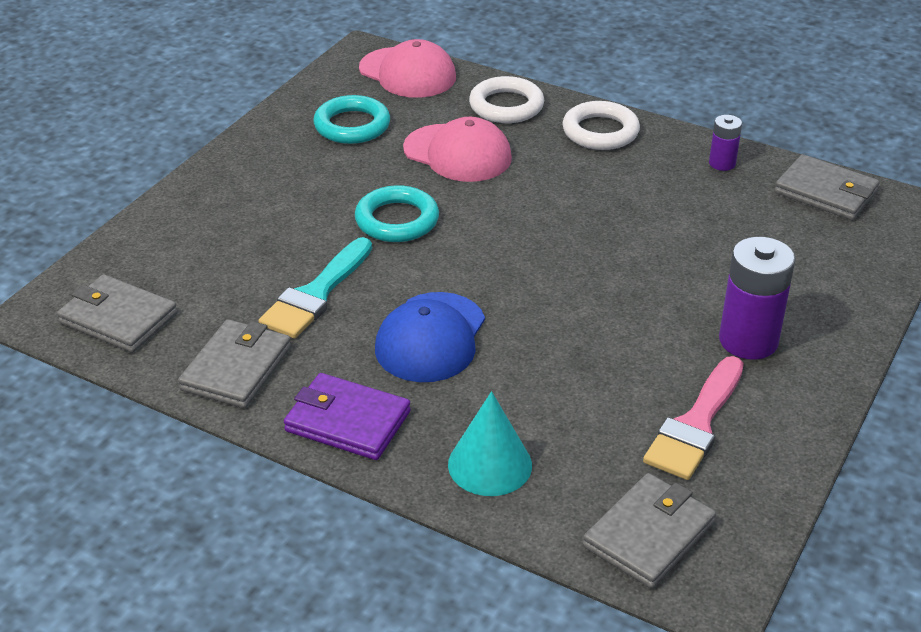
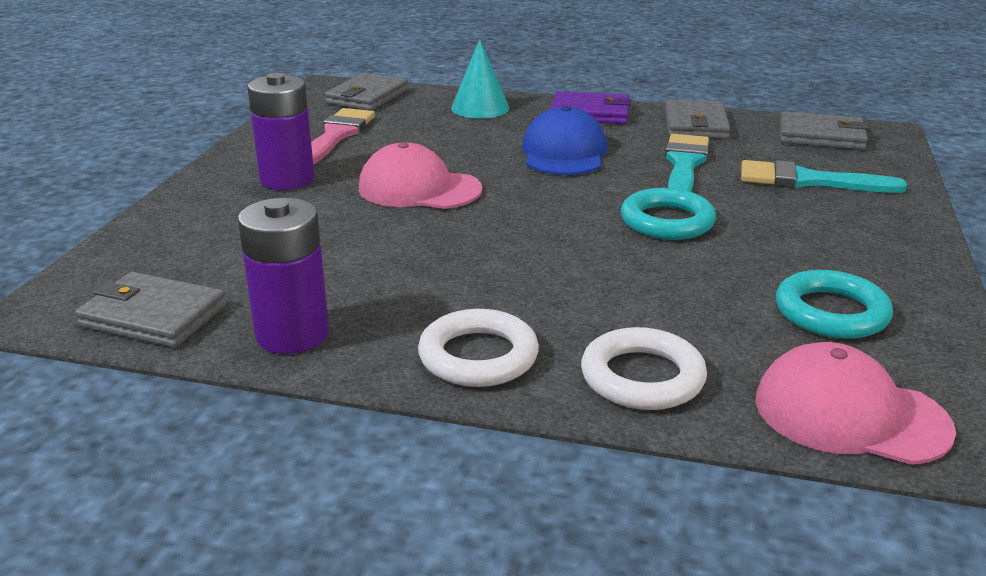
camera: 165 degrees right, 10 degrees down
pink cap [403,117,512,182] -> pink cap moved to [359,142,482,209]
purple battery [709,115,742,171] -> purple battery [238,198,329,354], size x1.88
none -> turquoise brush [741,160,907,193]

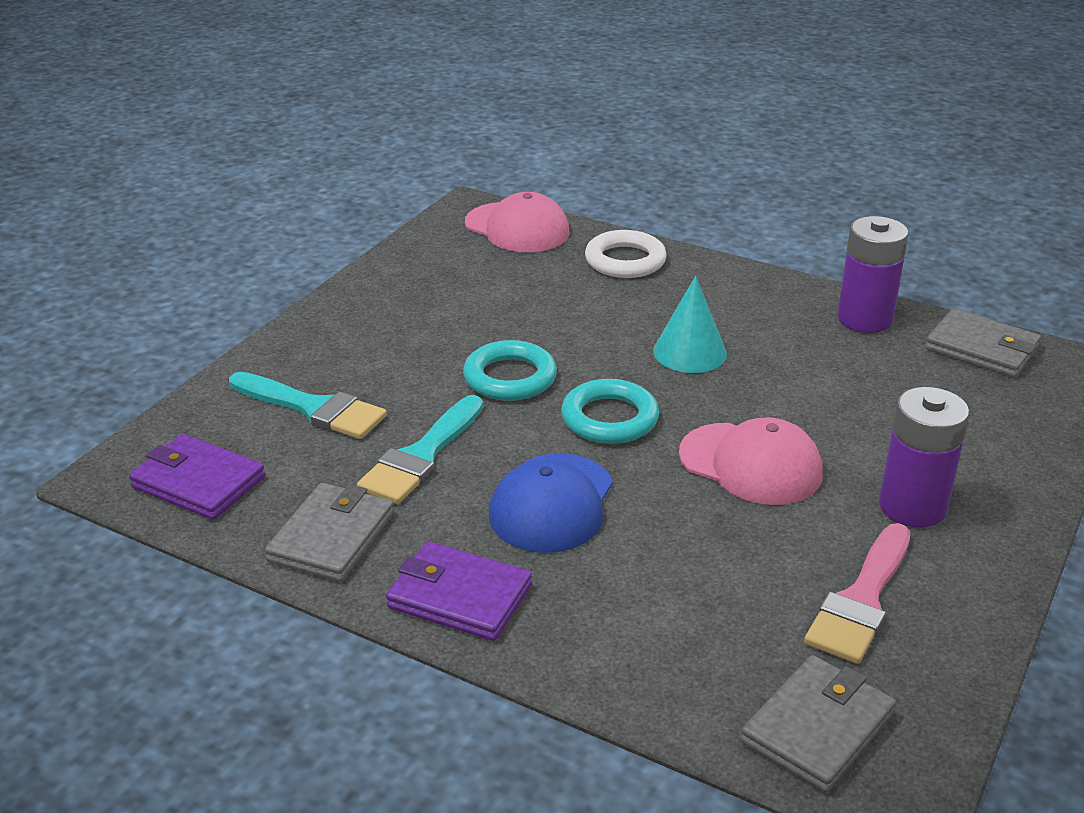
camera: 165 degrees left, 5 degrees up
white ring [418,309,539,387] -> none
turquoise cone [451,39,509,118] -> turquoise cone moved to [653,276,727,373]
turquoise ring [776,270,893,339] -> turquoise ring moved to [561,379,659,444]
grey wallet [780,111,869,150] -> purple wallet [129,434,265,520]

